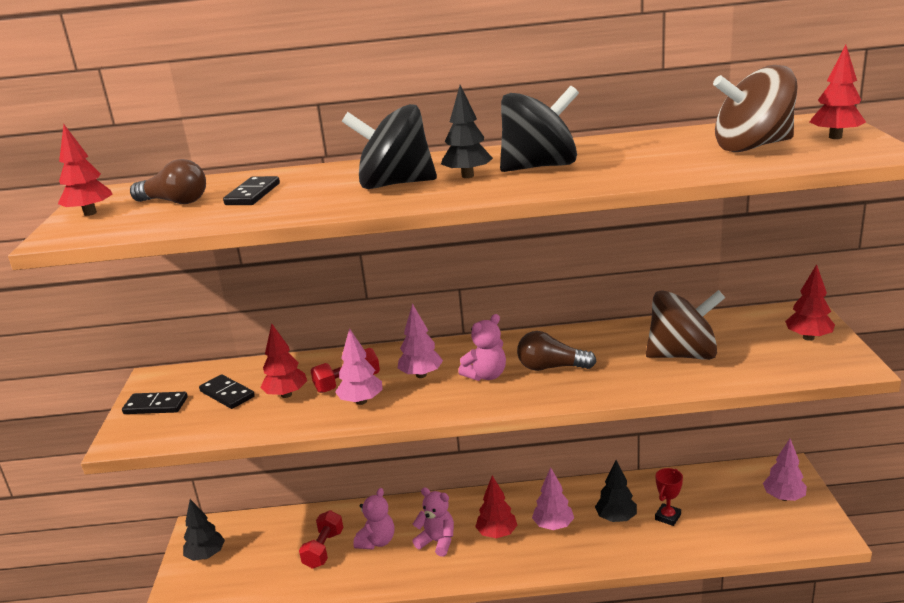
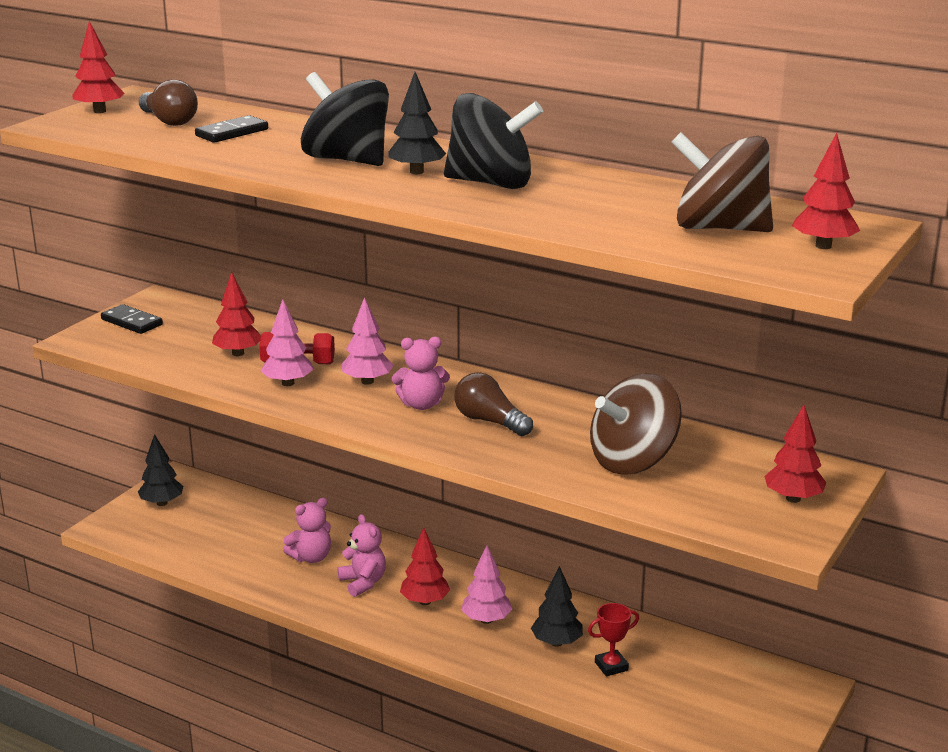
camera: 30 degrees right, 0 degrees up
black domino [199,374,255,409] -> none
red dumbbell [299,510,343,569] -> none
brown spinning top [646,290,725,360] -> brown spinning top turned 120 degrees clockwise [590,373,682,475]
pink tree [763,439,807,501] -> none

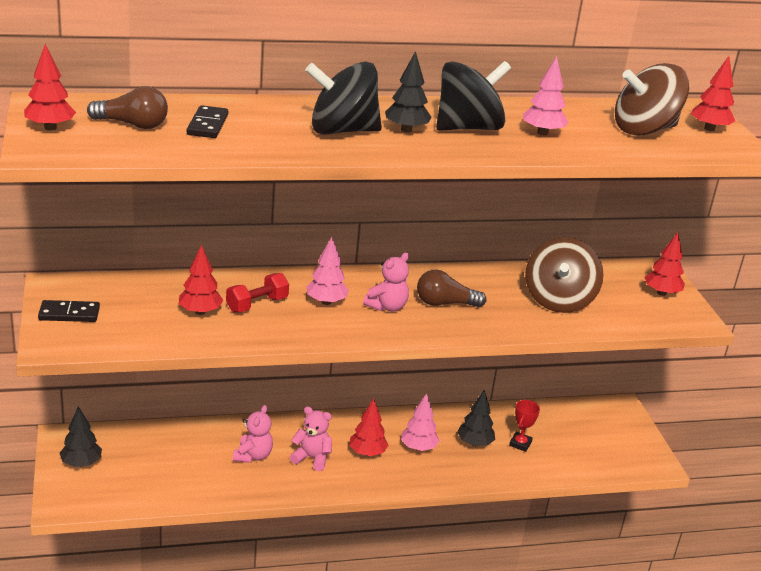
camera: 45 degrees left, 5 degrees up
pink tree [261,299,314,386] -> pink tree moved to [523,57,568,135]

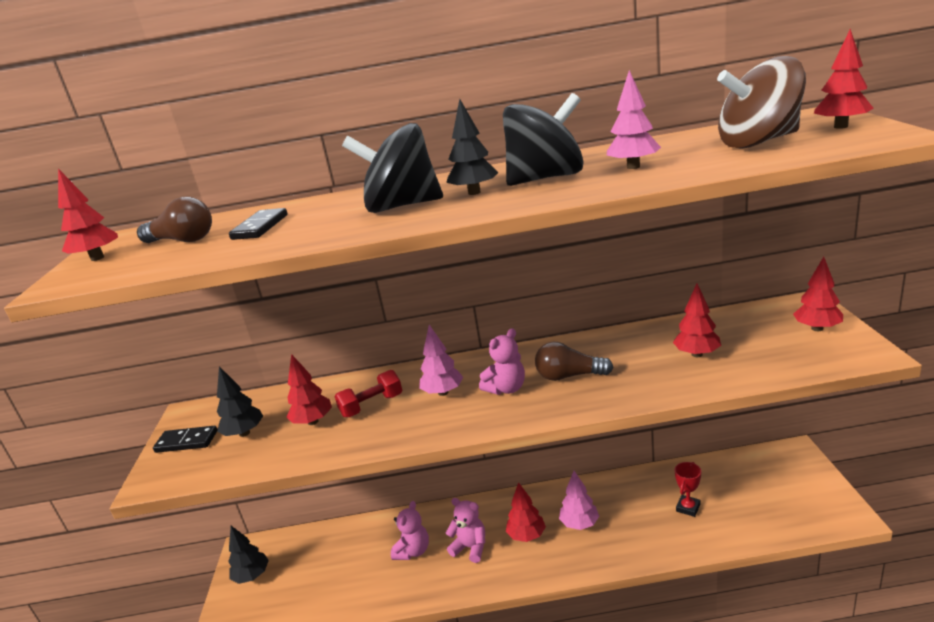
camera: 15 degrees right, 5 degrees down
black tree [457,390,495,446] -> black tree moved to [217,366,263,437]
brown spinning top [525,237,604,313] -> red tree [673,284,721,357]

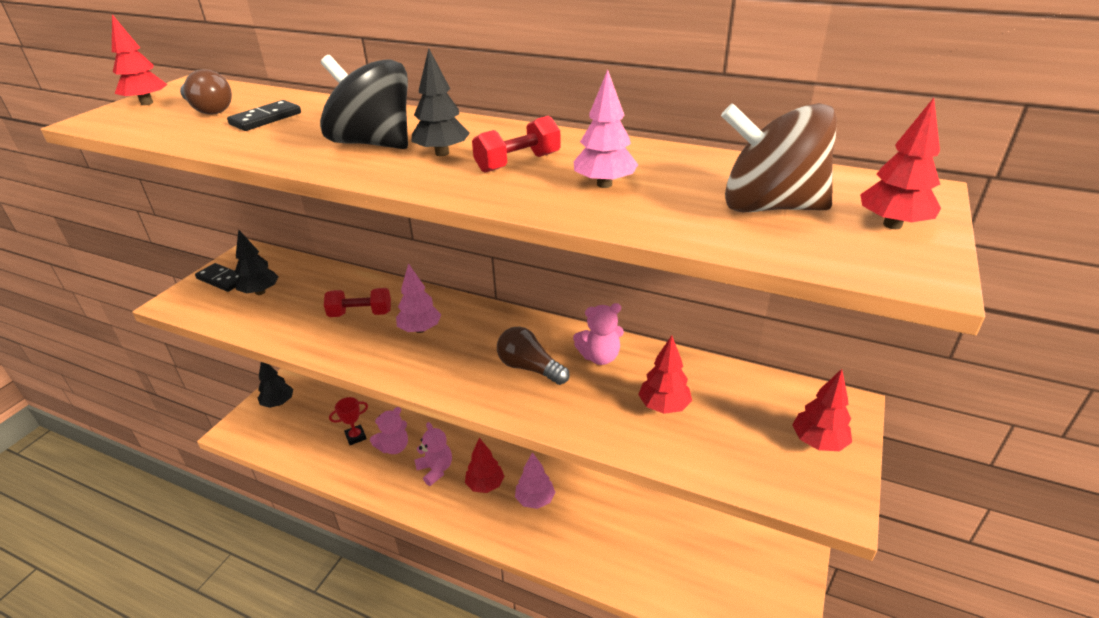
camera: 25 degrees right, 10 degrees up
red tree [286,354,332,425] -> none
pink teddy bear [479,328,525,395] -> pink teddy bear moved to [573,303,624,365]
black spinning top [503,93,584,186] -> red dumbbell [472,116,561,173]
red trophy [675,462,701,517] -> red trophy moved to [329,397,368,445]

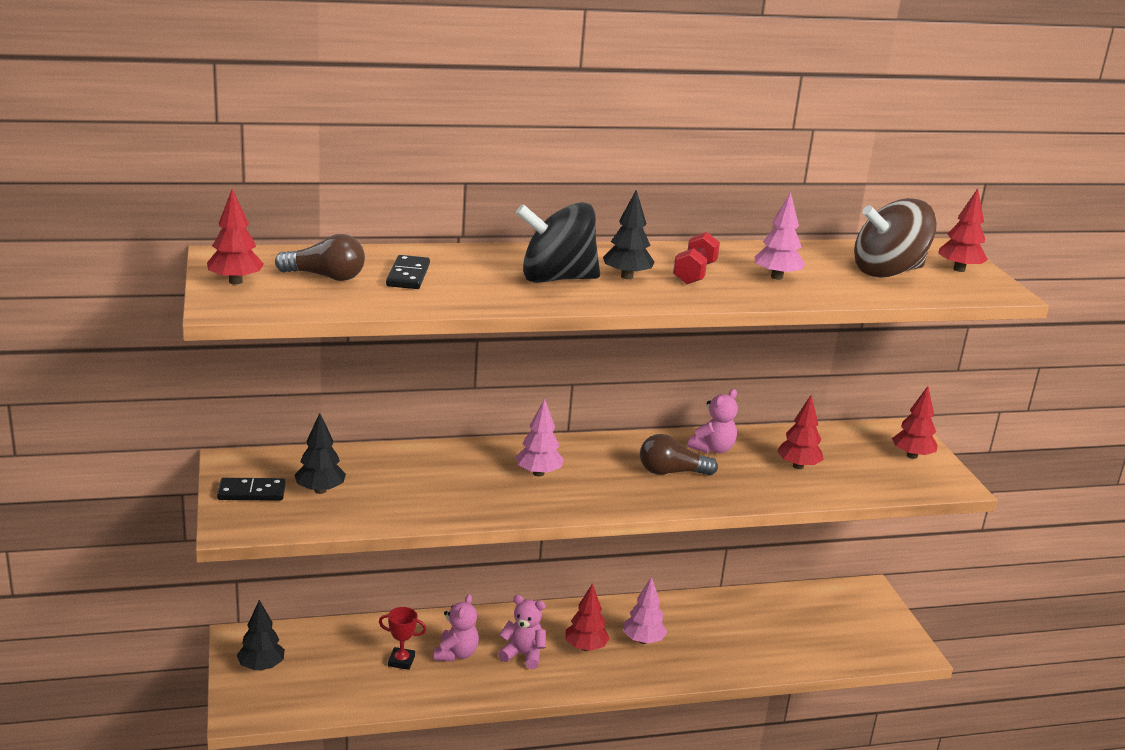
camera: 40 degrees left, 10 degrees down
red dumbbell [324,288,391,317] -> none
red trophy [329,397,368,445] -> red trophy turned 75 degrees clockwise [379,607,427,670]

